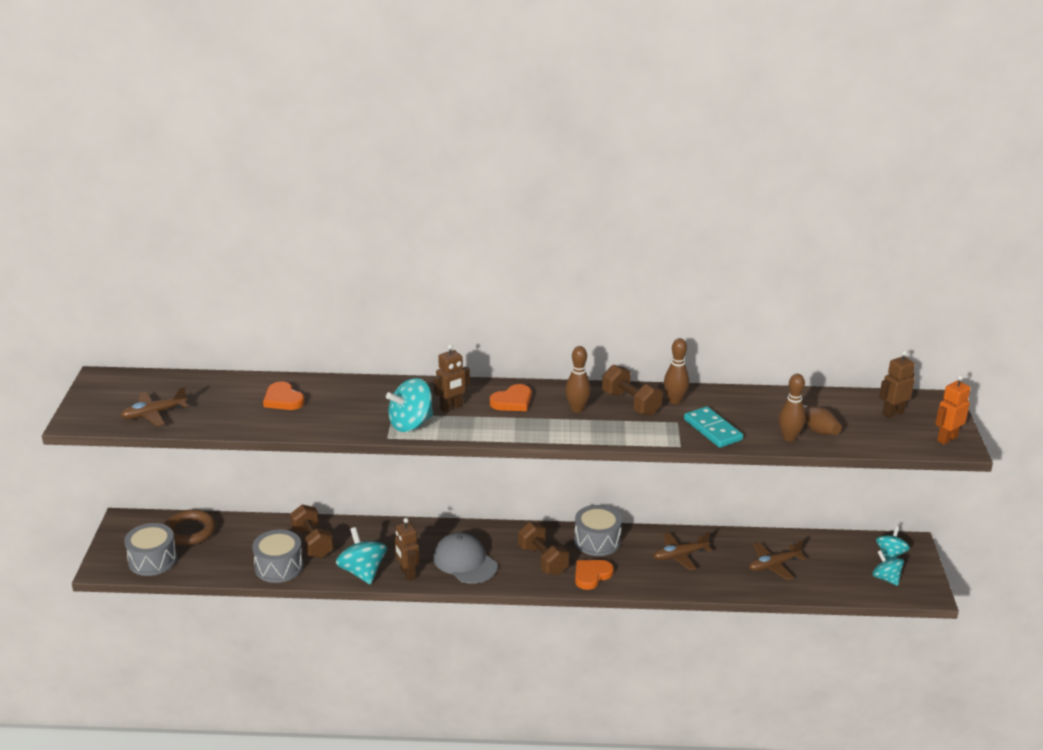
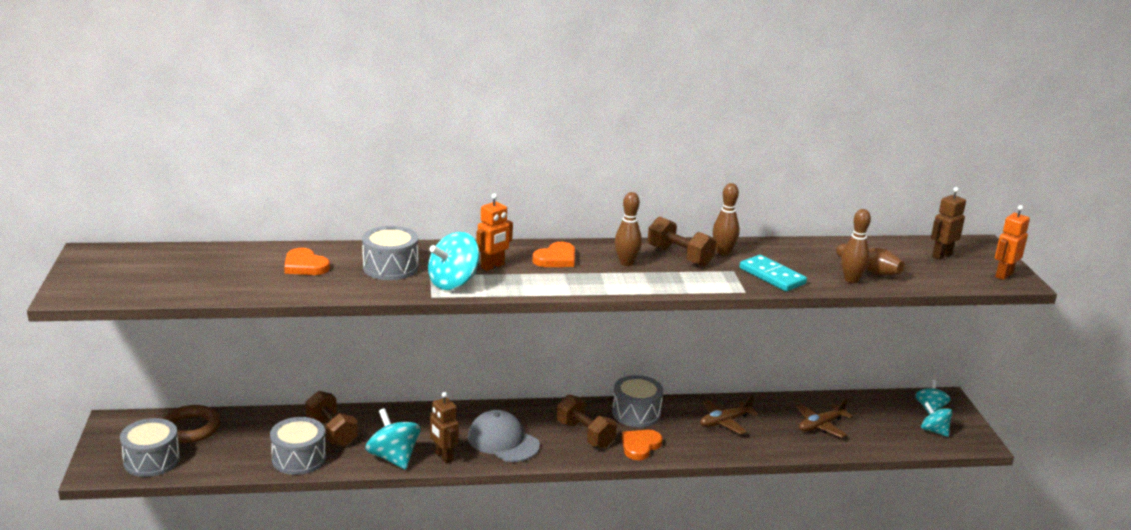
camera: 10 degrees left, 5 degrees down
brown plane [120,386,188,426] -> none
brown robot [434,344,470,412] -> orange robot [476,193,513,271]
none -> grey drum [362,226,419,280]

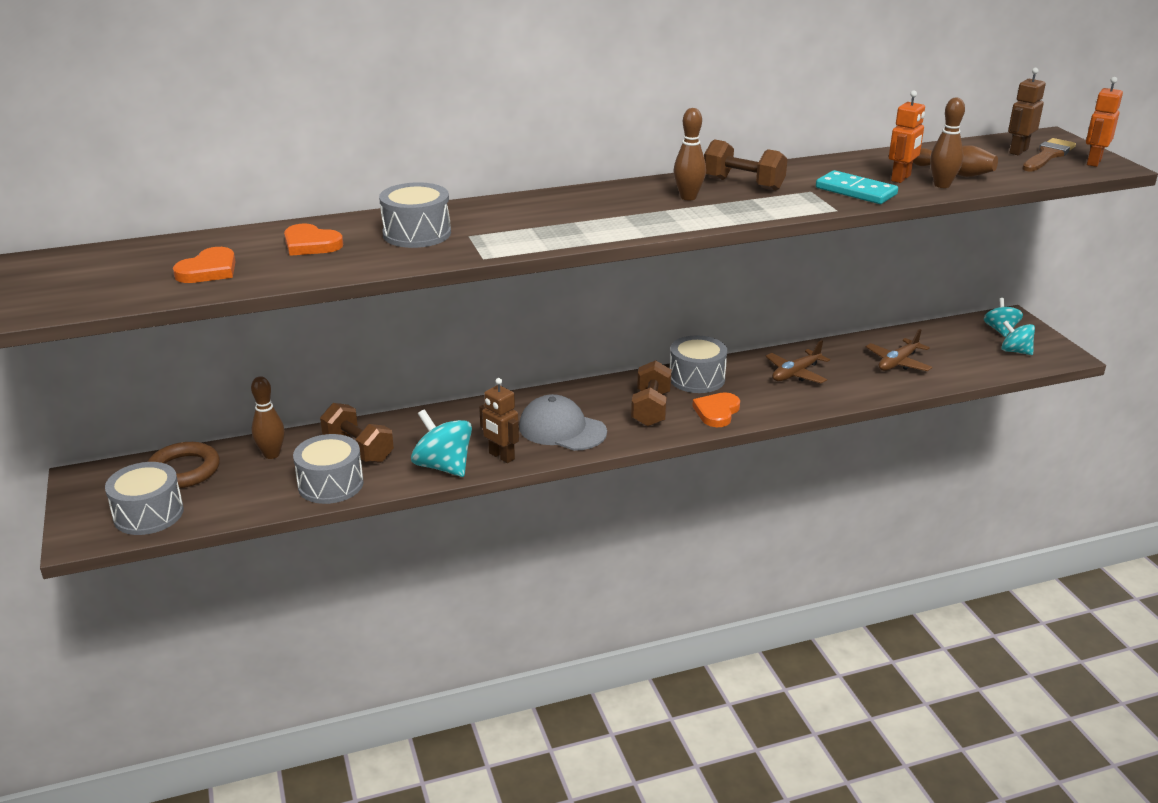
camera: 10 degrees left, 5 degrees up
turquoise spinning top [428,232,479,290] -> none
orange robot [476,193,513,271] -> orange robot moved to [889,91,925,183]
orange heart [532,242,575,267] -> orange heart moved to [173,247,235,283]
brown dumbbell [557,395,617,448] -> brown dumbbell turned 60 degrees clockwise [631,360,672,427]
brown bowling pin [713,183,740,255] -> brown bowling pin moved to [251,376,285,459]
none -> brown brush [1022,138,1076,171]

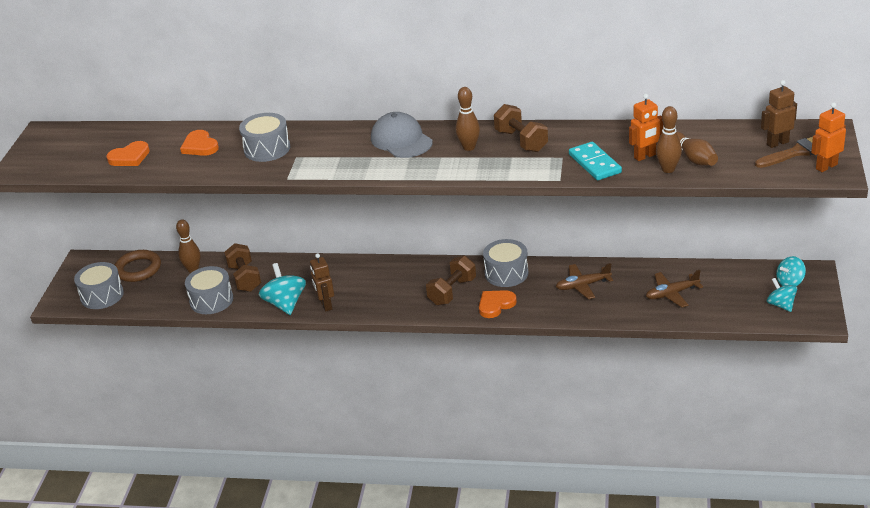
camera: 30 degrees right, 5 degrees up
grey cap [519,394,607,451] -> grey cap moved to [371,112,433,158]
turquoise spinning top [984,298,1023,337] -> turquoise spinning top turned 150 degrees counterclockwise [776,256,806,286]

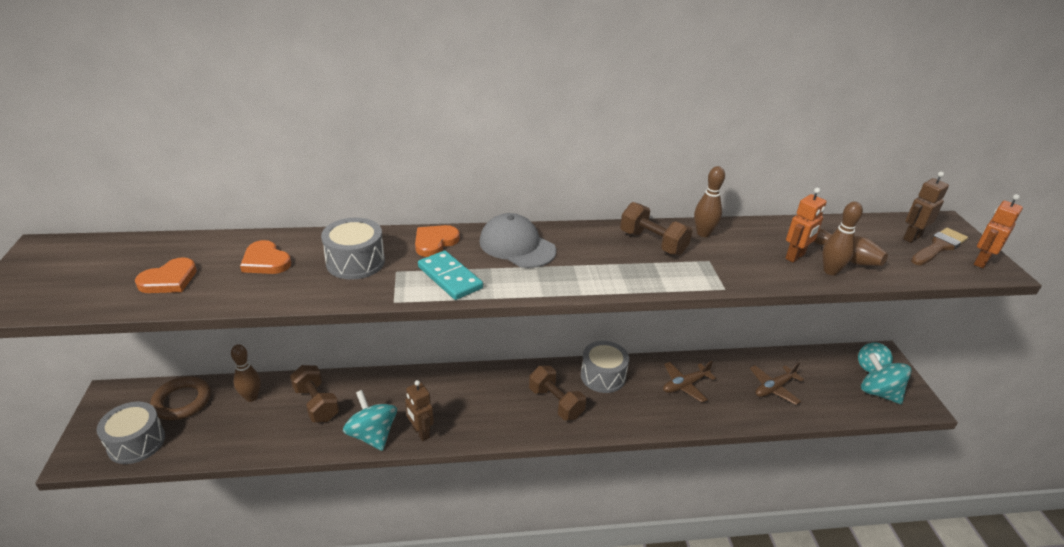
camera: 20 degrees left, 0 degrees up
grey drum [185,266,233,314] -> none
brown dumbbell [426,256,476,306] -> brown dumbbell turned 60 degrees counterclockwise [529,366,586,420]
brown bowling pin [456,87,480,151] -> brown bowling pin moved to [694,166,725,237]
orange heart [479,290,517,318] -> orange heart moved to [415,225,460,257]
turquoise domino [569,142,622,181] -> turquoise domino moved to [418,251,483,300]
turquoise spinning top [767,278,797,312] -> turquoise spinning top [861,353,912,404], size x1.55

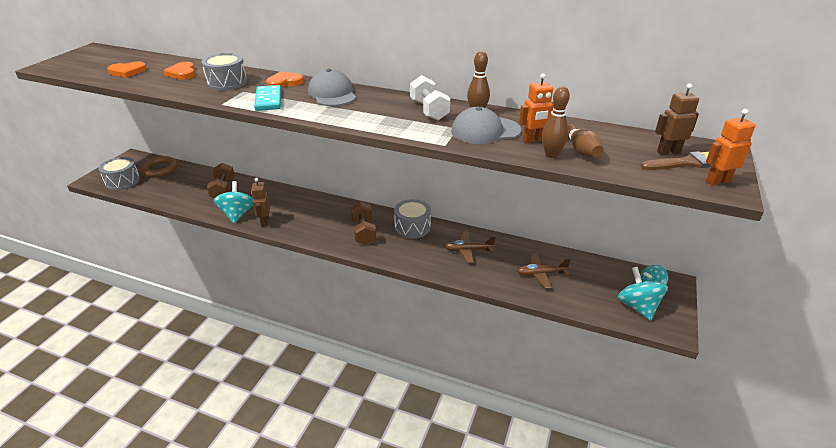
camera: 30 degrees right, 0 degrees up
brown bowling pin [231,344,261,402] -> none
brown dumbbell [620,202,693,255] -> white dumbbell [410,75,450,121]
none -> grey cap [451,107,521,144]

